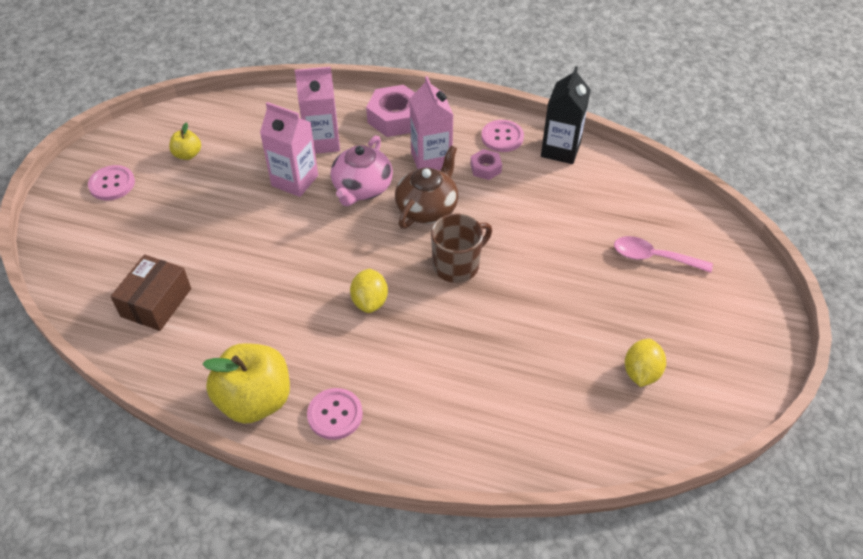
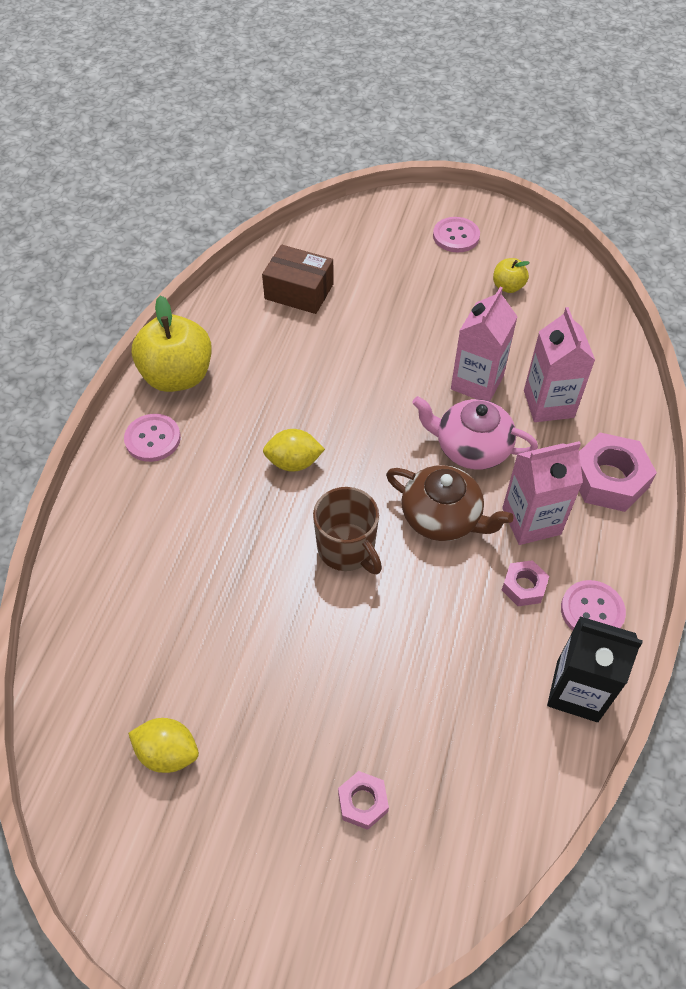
camera: 90 degrees right, 5 degrees up
pink spoon [614,236,713,273] -> pink nut [338,771,389,830]

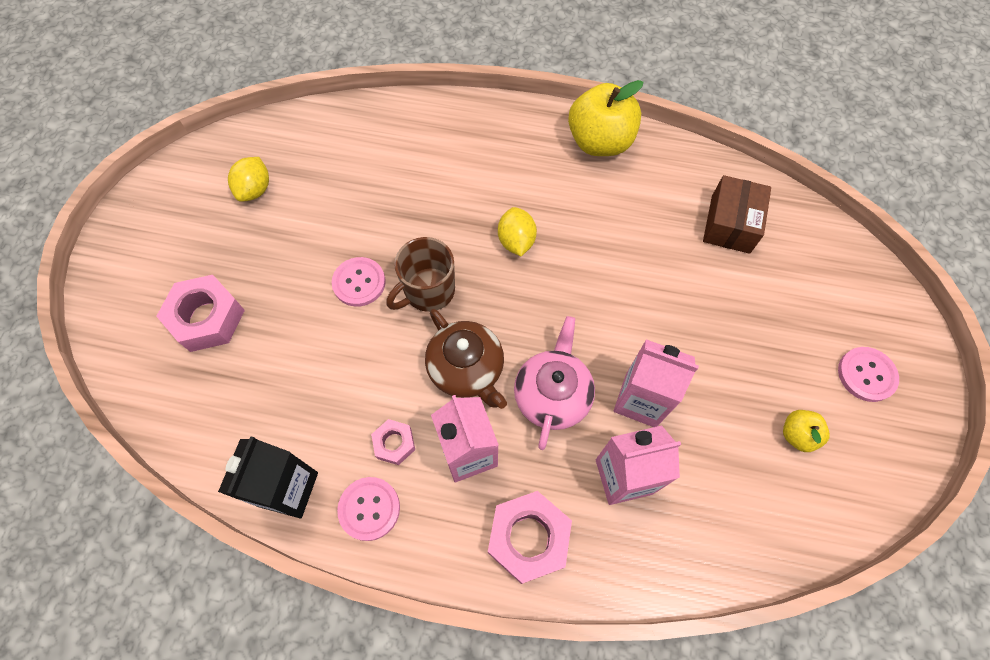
camera: 85 degrees right, 10 degrees up
pink button [124,414,181,462] -> pink button moved to [332,257,386,307]
pink nut [338,771,389,830] -> pink nut [156,275,245,352], size x1.84
brown teapot [386,465,514,541] -> brown teapot turned 60 degrees counterclockwise [425,309,507,409]

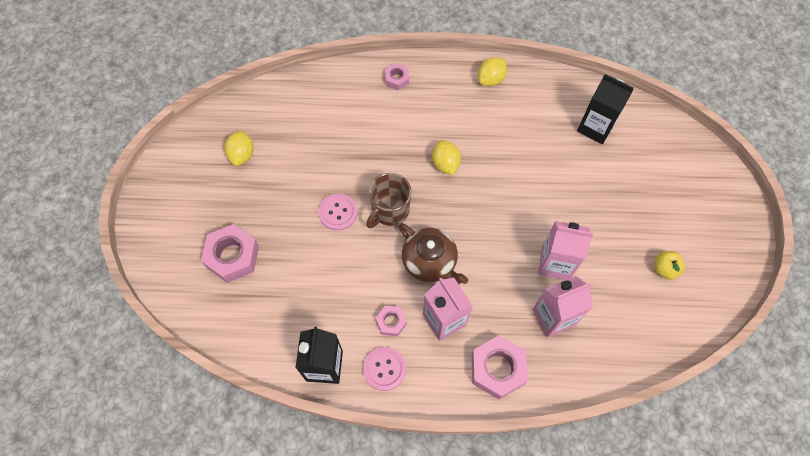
camera: 10 degrees left, 0 degrees up
pink teapot [514,316,595,450] -> none
yellow apple [568,80,644,156] -> yellow lemon [478,57,507,86]
brown box [703,175,771,254] -> black carton [577,74,634,144]
pink button [838,347,899,402] -> none
none -> pink nut [385,63,409,90]

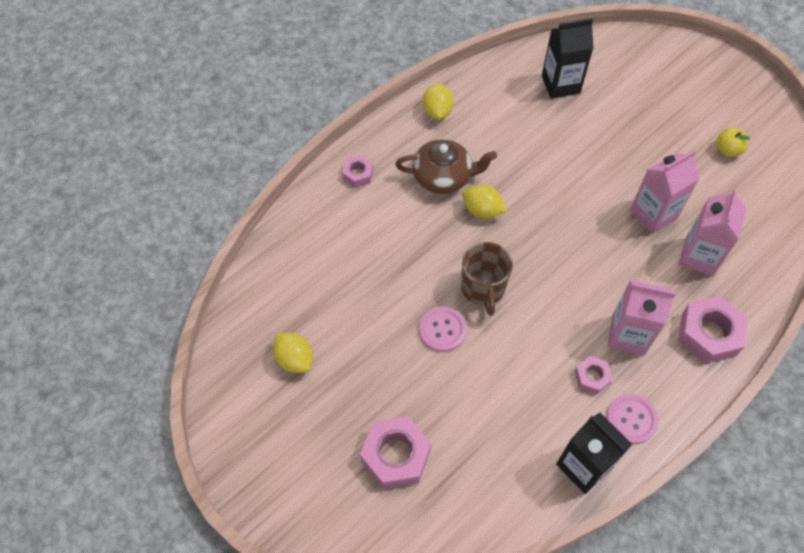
camera: 45 degrees left, 5 degrees down
brown teapot [398,223,468,285] -> brown teapot moved to [395,139,497,194]

